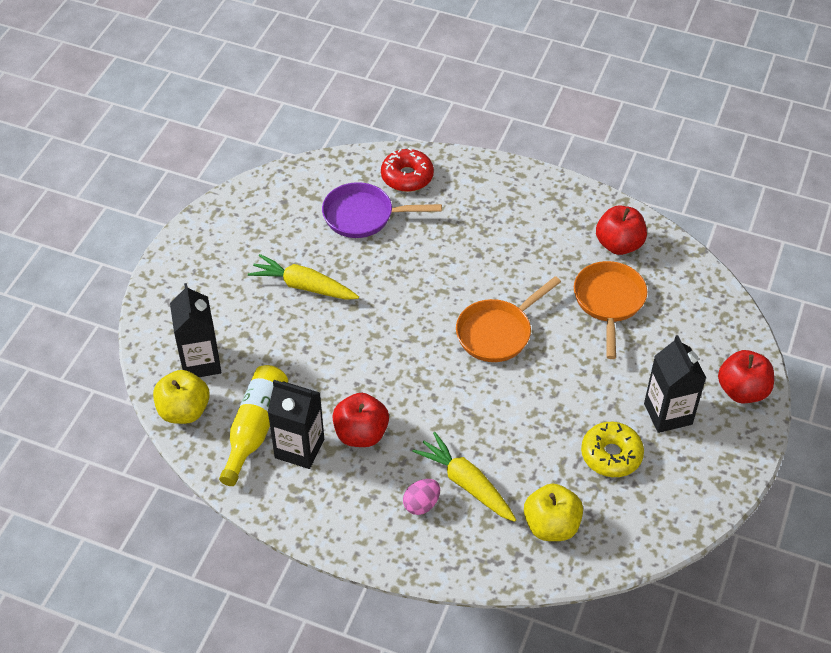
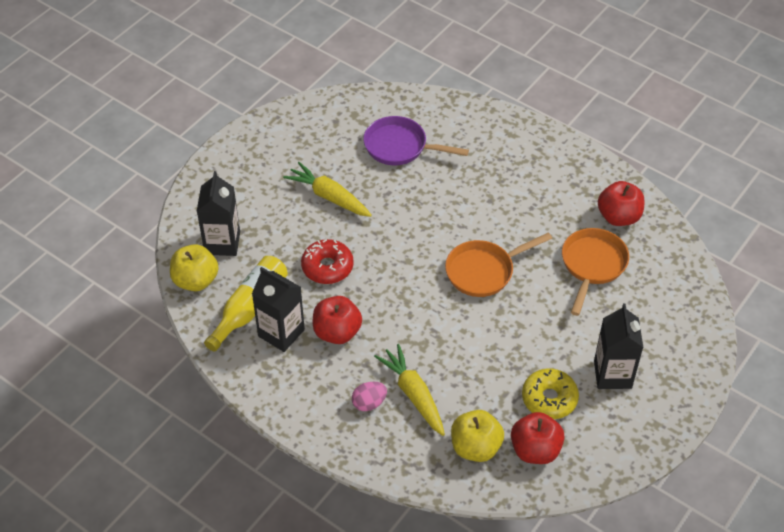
camera: 15 degrees right, 0 degrees up
red donut [381,148,434,192] -> red donut moved to [301,239,354,284]
red apple [718,350,774,403] -> red apple moved to [511,412,565,464]

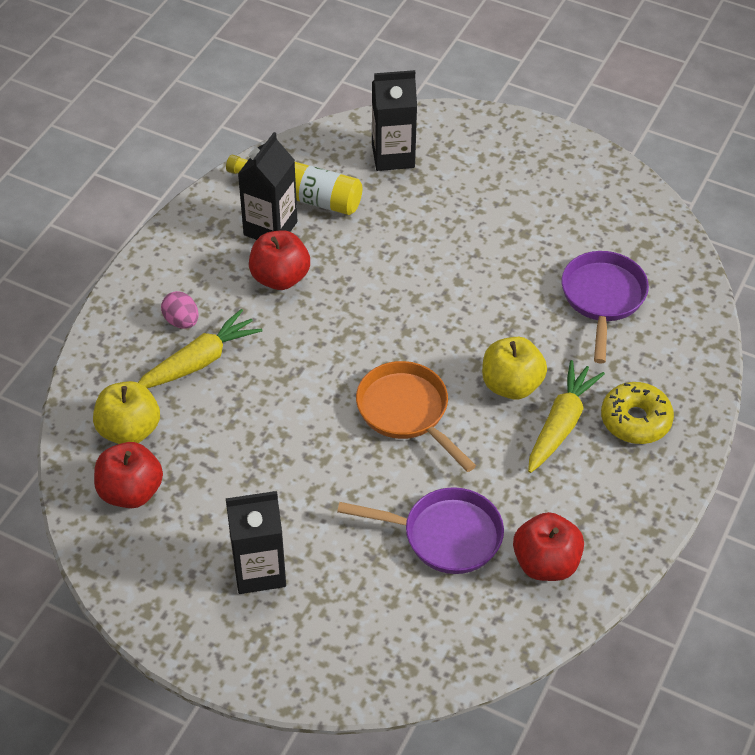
camera: 80 degrees right, 0 degrees up
yellow apple [170,244,219,291] -> yellow apple moved to [482,337,547,400]
yellow carrot [283,162,372,217] -> yellow carrot moved to [528,360,605,473]
red donut [301,239,354,284] -> none
yellow donut [522,368,579,419] -> yellow donut moved to [601,382,674,444]
orange pan [562,228,629,316] -> purple pan [337,487,504,574]

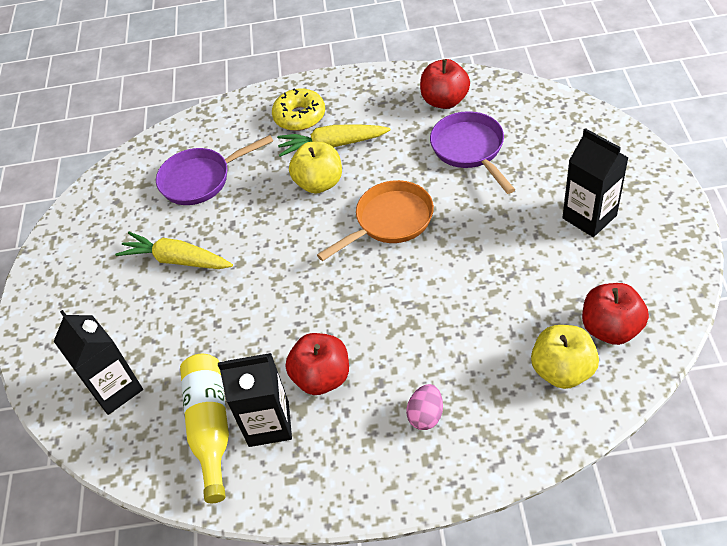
camera: 115 degrees left, 0 degrees up
yellow carrot [138,309,262,388] -> yellow carrot moved to [115,232,233,269]
orange pan [356,361,476,472] -> orange pan turned 150 degrees counterclockwise [317,180,434,261]

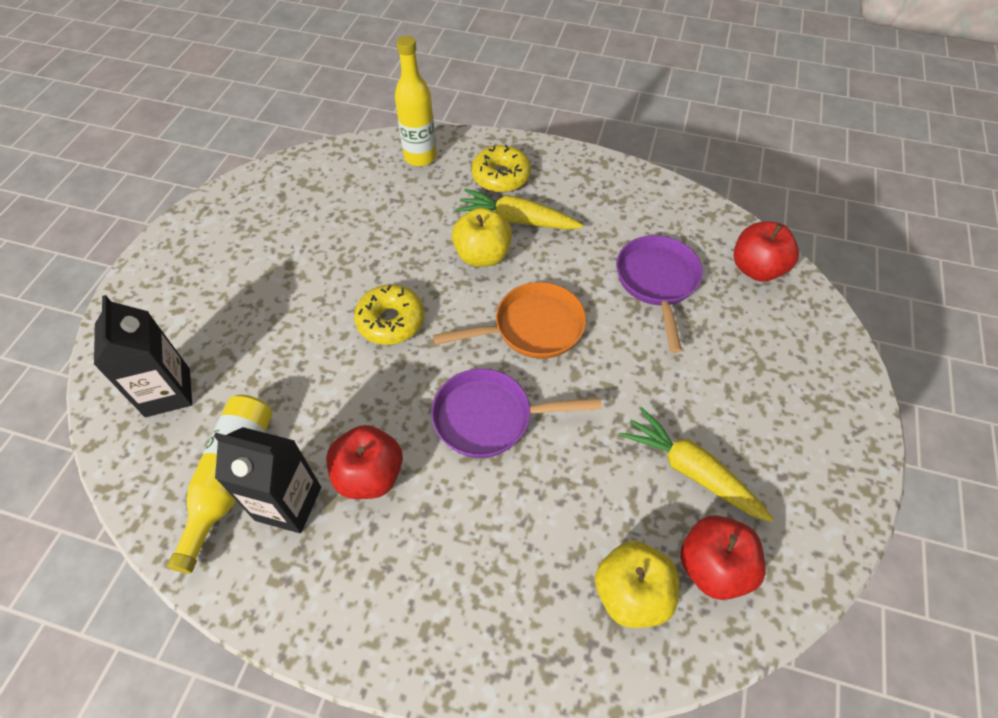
camera: 15 degrees right, 5 degrees up
yellow carrot [115,232,233,269] -> yellow carrot moved to [619,407,774,522]
purple pan [156,135,273,205] -> purple pan moved to [431,369,602,458]
pink egg [406,384,443,430] -> none
red apple [420,59,470,109] -> red apple moved to [733,221,799,281]
black carton [562,128,629,237] -> none
none -> yellow donut [354,284,424,345]
none -> yellow bottle [395,36,437,167]

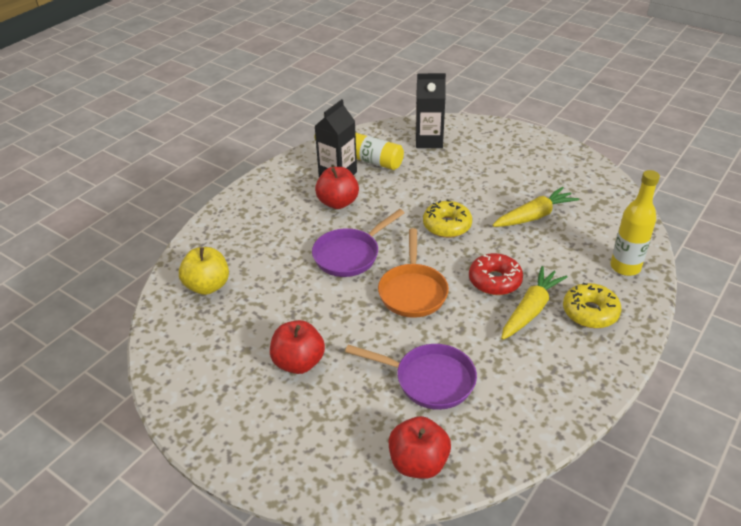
camera: 110 degrees right, 15 degrees down
purple pan [431,369,602,458] -> purple pan turned 150 degrees counterclockwise [312,209,405,277]
yellow apple [452,208,512,267] -> red donut [469,253,523,295]
yellow carrot [619,407,774,522] -> yellow carrot moved to [492,187,579,227]
red apple [680,515,766,600] -> red apple moved to [270,320,325,374]

